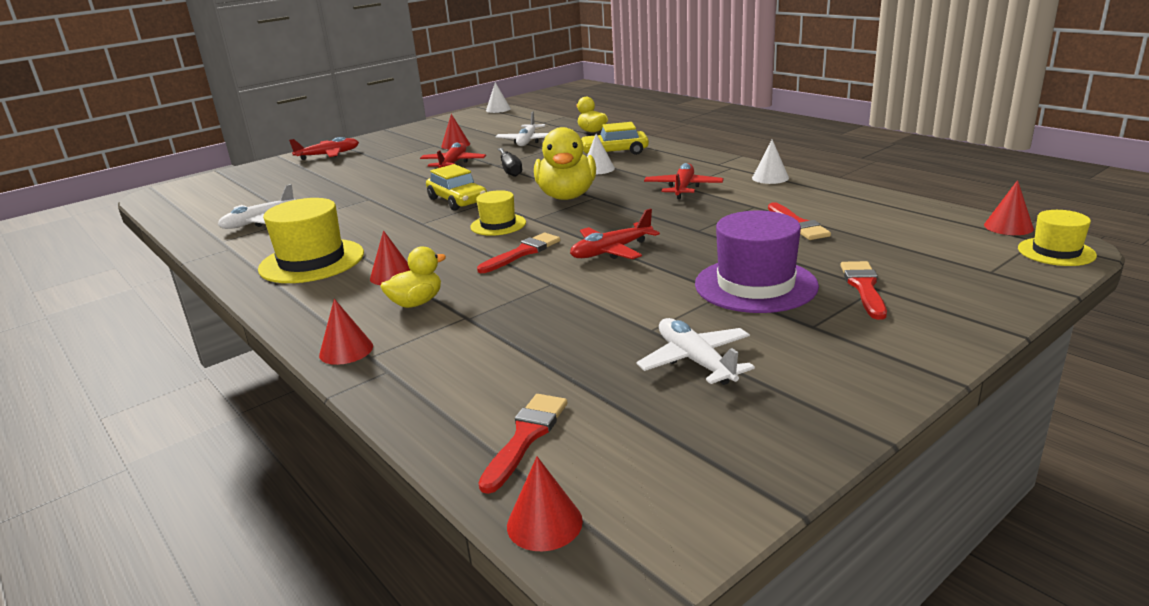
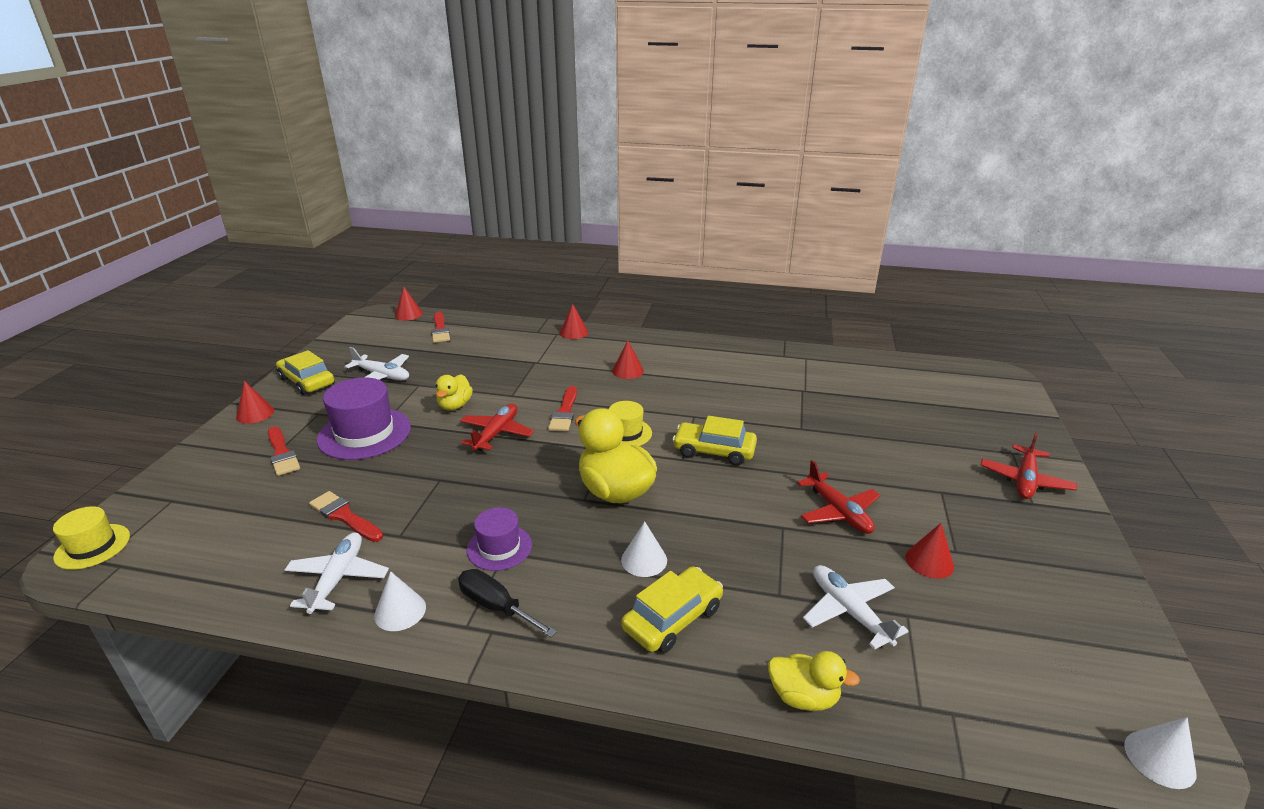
camera: 140 degrees right, 5 degrees up
white plane [218,184,296,229] -> white plane moved to [285,532,389,614]
yellow hat [258,198,364,283] -> none
yellow duck [380,246,446,308] -> yellow duck moved to [436,374,473,410]
black screwdriver [498,148,522,177] -> black screwdriver moved to [458,569,557,637]
red plane [644,163,724,199] -> purple hat [467,507,532,571]
red cone [984,180,1034,235] -> red cone moved to [236,381,274,424]
none -> yellow car [276,350,335,395]

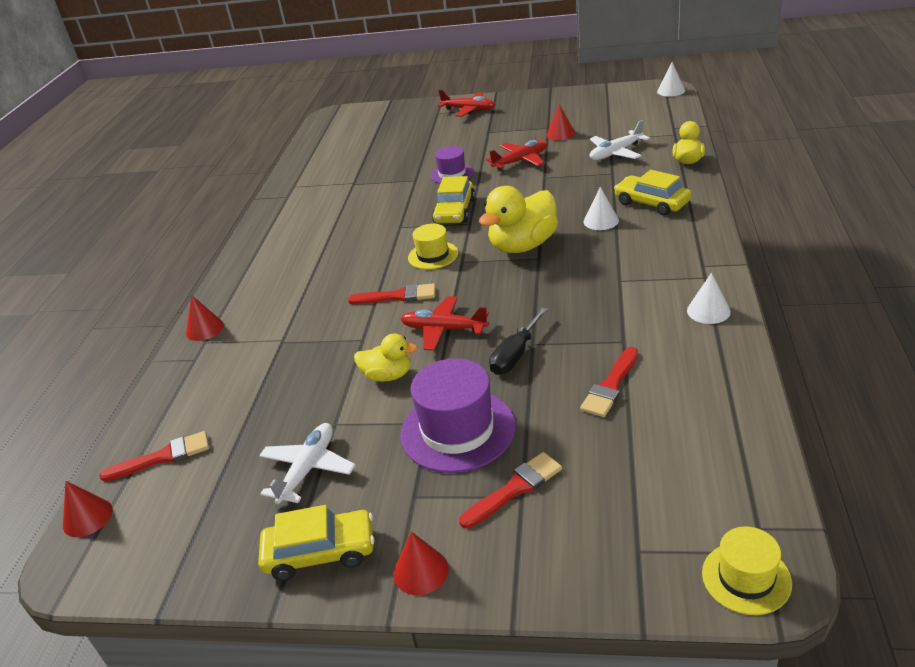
camera: 90 degrees left, 5 degrees up
yellow car [276,350,335,395] -> yellow car turned 135 degrees counterclockwise [258,505,375,581]
white plane [285,532,389,614] -> none
black screwdriver [458,569,557,637] -> black screwdriver moved to [489,308,548,375]
purple hat [467,507,532,571] -> purple hat moved to [431,146,474,183]
red cone [612,340,644,379] -> none

